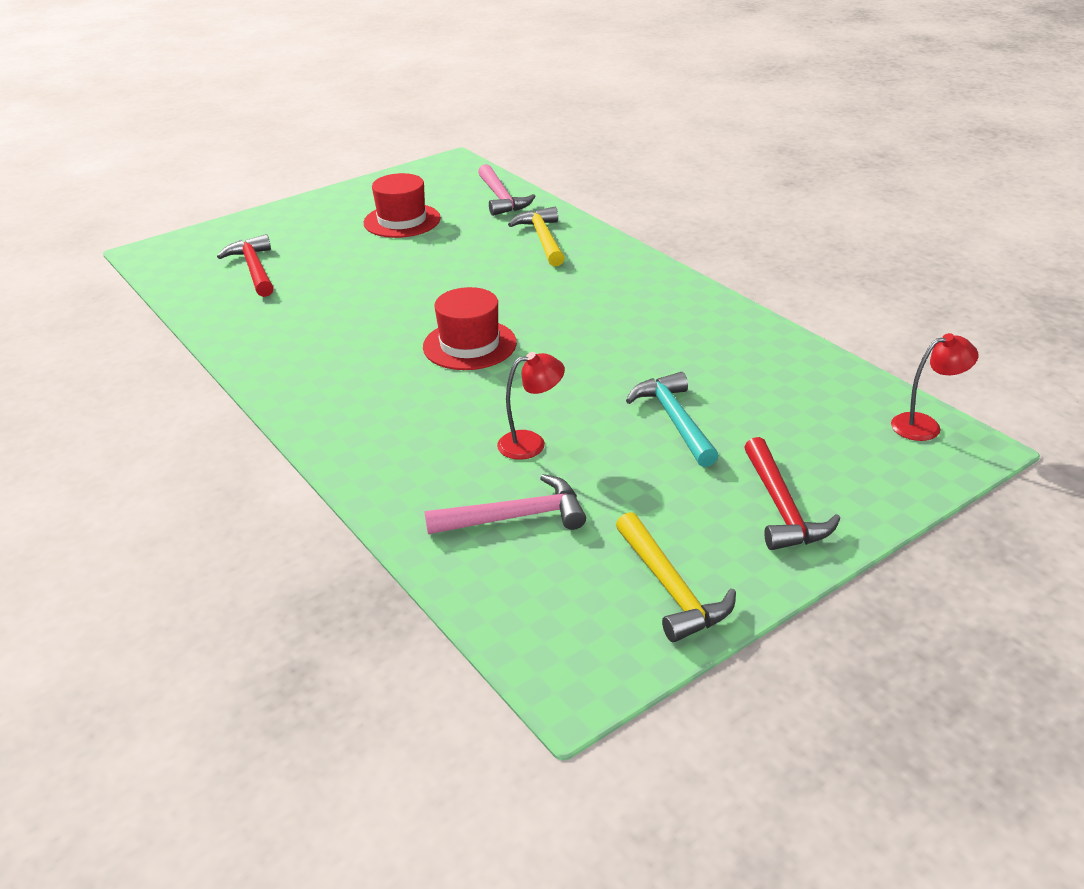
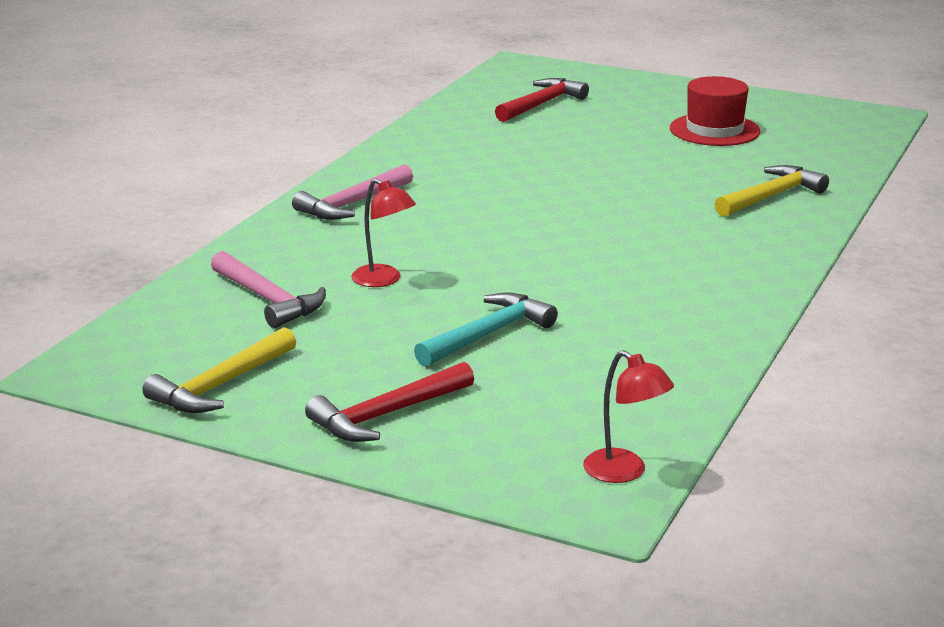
camera: 60 degrees right, 10 degrees down
red hat [423,287,517,370] -> none
pink hammer [478,164,536,216] -> pink hammer moved to [292,164,413,220]

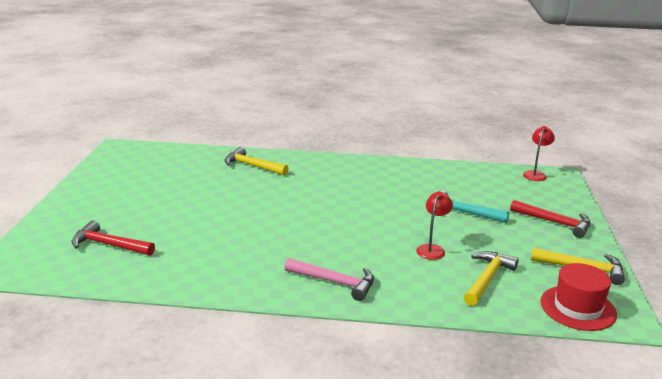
camera: 110 degrees left, 0 degrees up
pink hammer [211,251,326,328] -> yellow hammer [464,251,519,306]
red hat [670,76,760,146] -> red hat moved to [540,263,617,331]

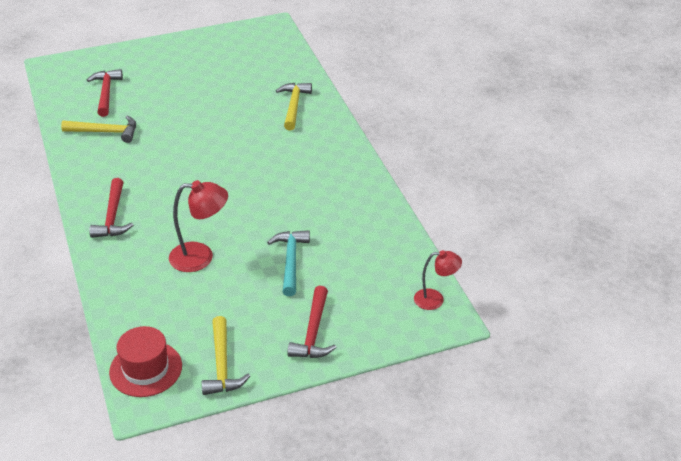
camera: 65 degrees right, 15 degrees up
pink hammer [284,258,374,301] -> red hammer [89,178,133,238]
red lamp [416,192,453,260] -> red lamp [169,180,228,272], size x1.54
yellow hammer [464,251,519,306] -> yellow hammer moved to [61,116,136,143]

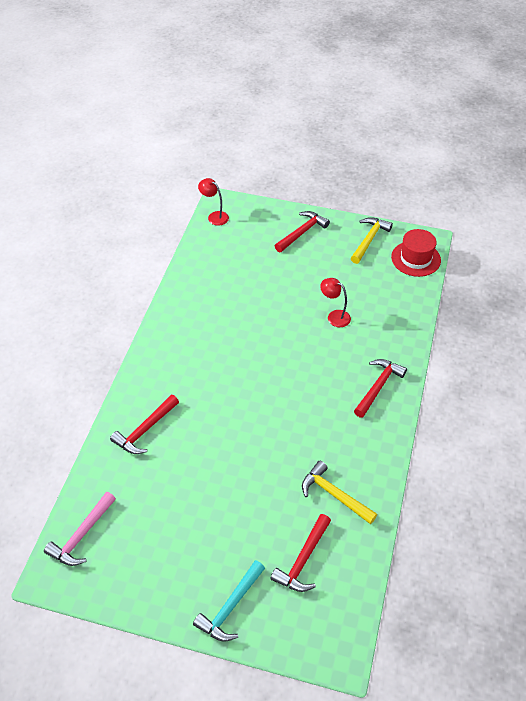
camera: 145 degrees left, 10 degrees up
red lamp [169,180,228,272] -> red lamp [320,278,351,327], size x0.65
turquoise hammer [267,230,310,296] -> turquoise hammer moved to [193,560,265,642]
yellow hammer [276,83,312,131] -> red hammer [110,395,179,454]
none -> pink hammer [44,492,116,566]

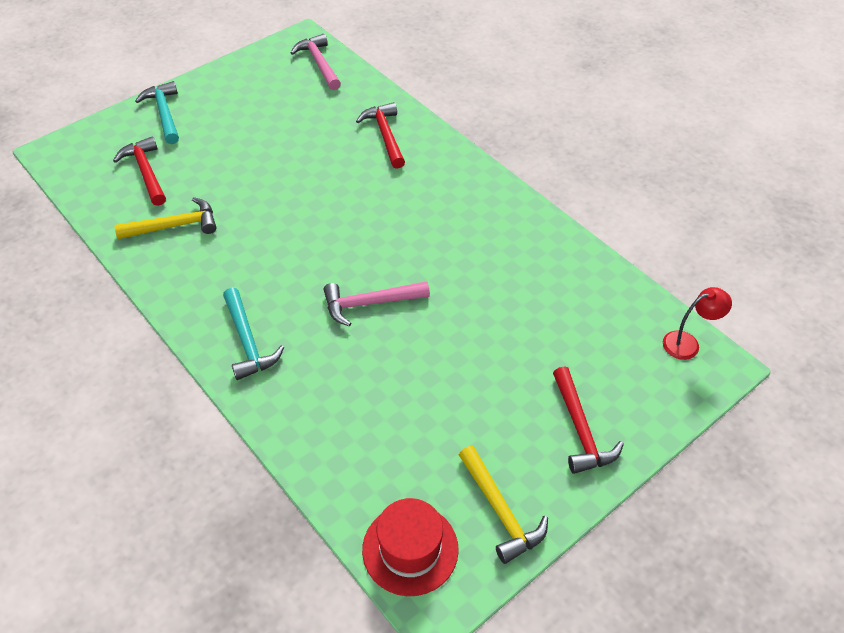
camera: 125 degrees right, 0 degrees up
red lamp [320,278,351,327] -> none
red hammer [354,359,407,418] -> turquoise hammer [223,288,284,380]
none -> pink hammer [323,281,430,327]

